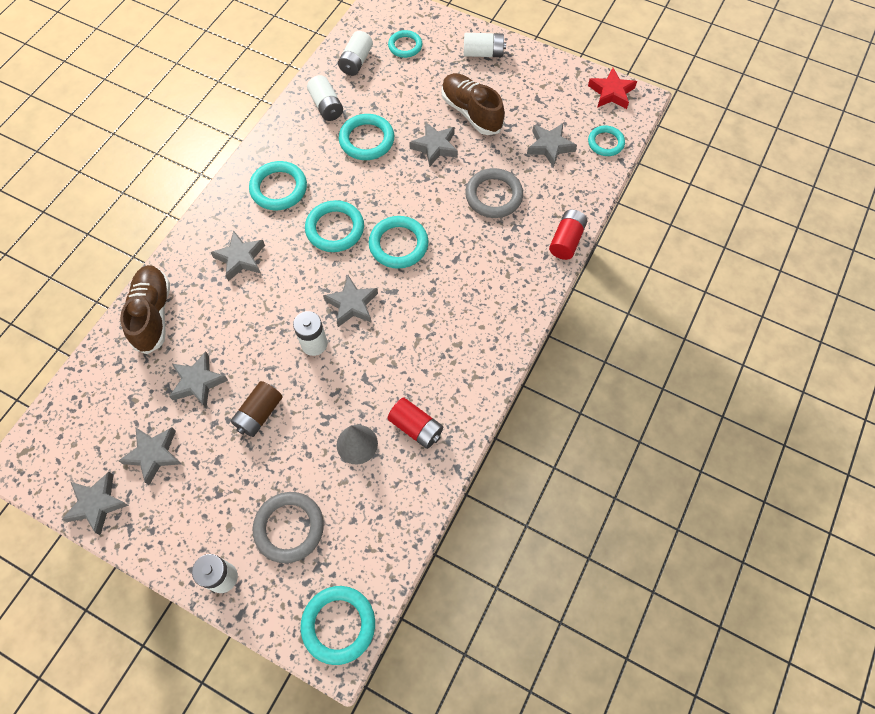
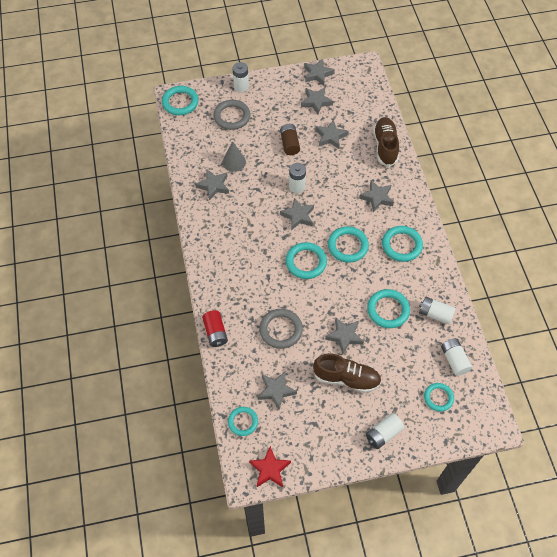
camera: 140 degrees right, 5 degrees down
brown shoe [120,265,170,354] -> brown shoe turned 135 degrees counterclockwise [373,117,399,167]
red battery [388,398,443,449] -> grey star [195,169,229,201]

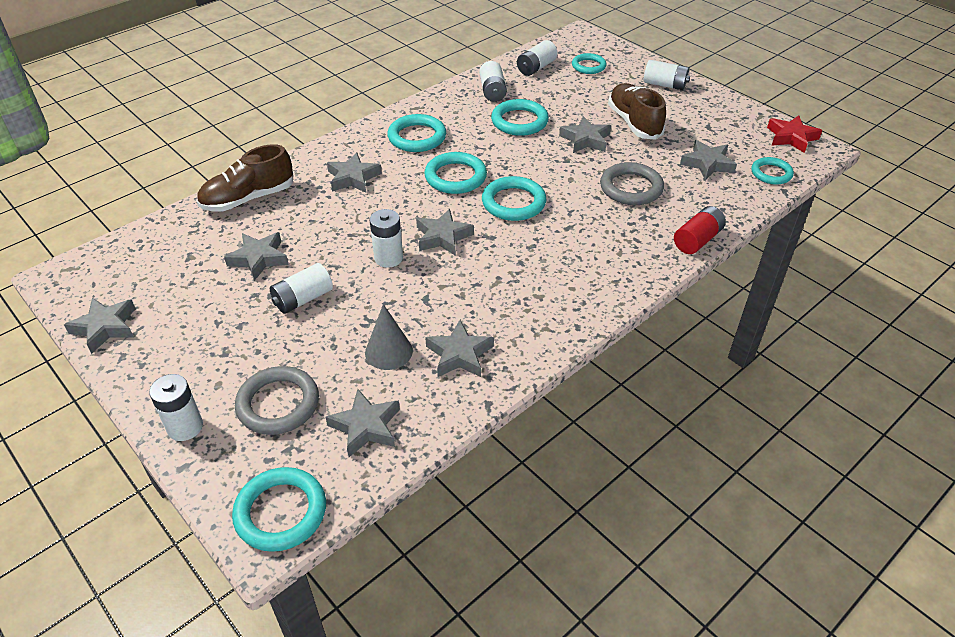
camera: 120 degrees left, 15 degrees down
brown battery [280,124,300,155] -> white battery [270,263,333,314]
grey star [301,87,333,114] -> grey star moved to [326,389,400,457]

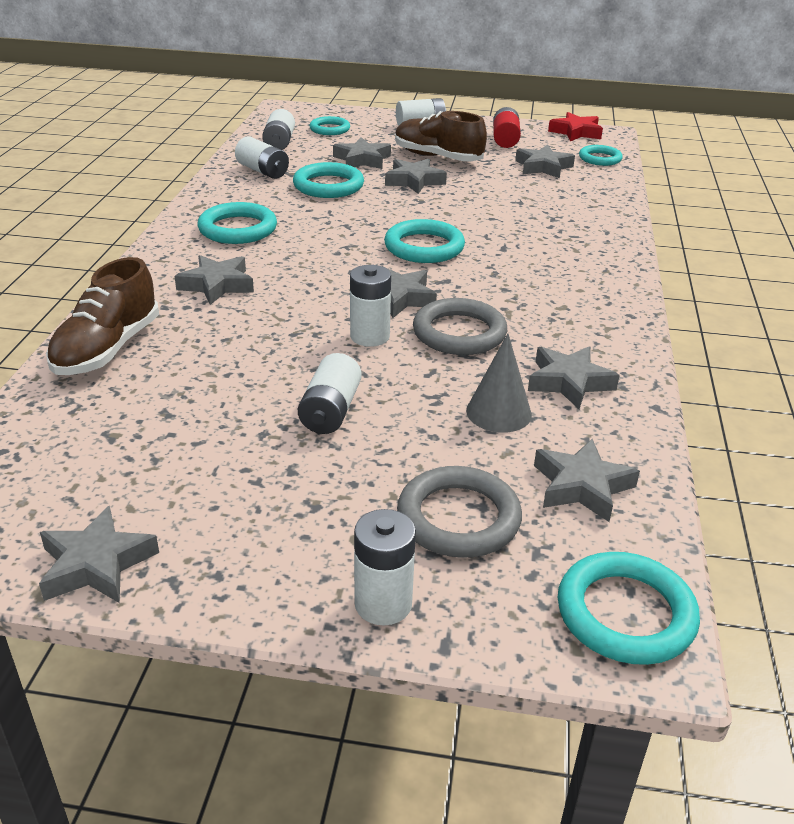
camera: 40 degrees left, 10 degrees down
grey star [224,232,289,281] -> grey star moved to [333,137,391,169]
turquoise ring [424,152,487,194] -> none
grey ring [600,162,664,205] -> grey ring moved to [413,298,507,355]
red battery [674,206,726,254] -> red battery moved to [493,107,521,148]

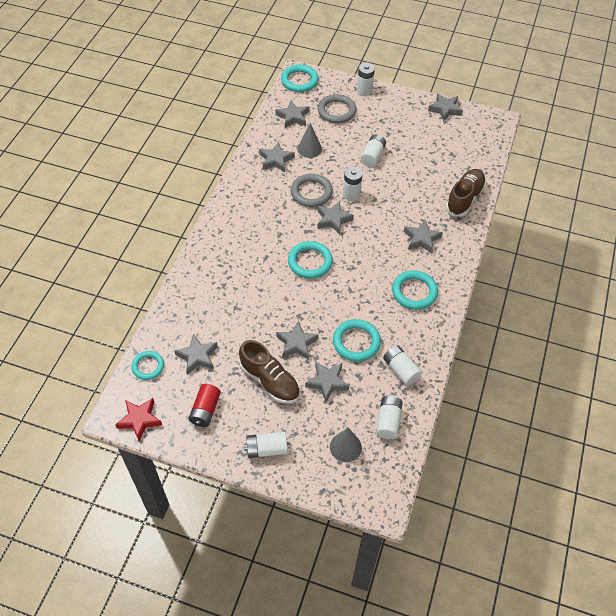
camera: 170 degrees left, 20 degrees up
turquoise ring [309,116,350,135] -> grey cone [330,428,362,462]

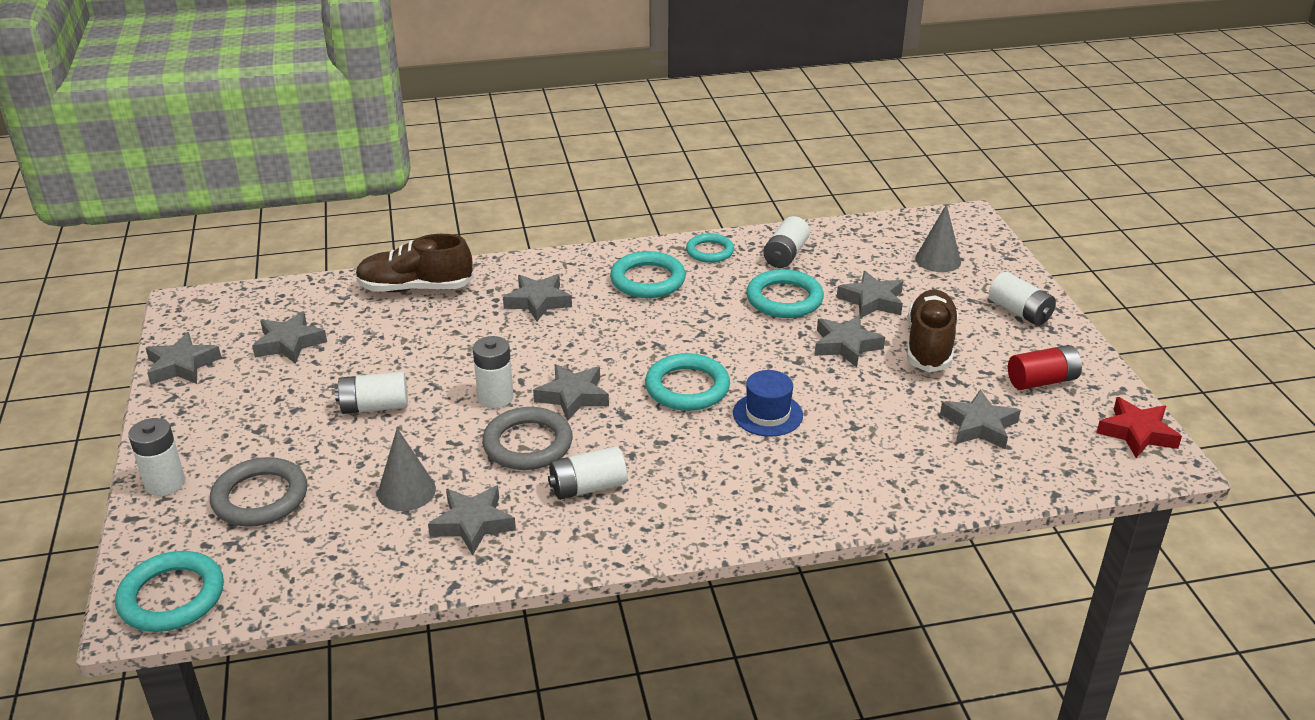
camera: 120 degrees left, 20 degrees down
turquoise ring [131,351,164,380] -> turquoise ring moved to [686,233,734,263]
grey star [275,100,309,128] -> grey star moved to [252,311,327,364]
white battery [376,396,403,439] -> white battery moved to [548,446,627,500]
none -> blue hat [733,370,803,437]

